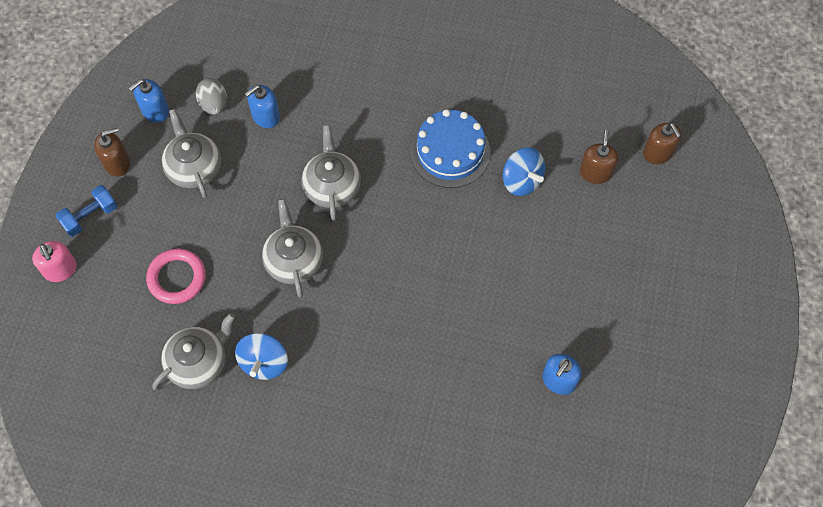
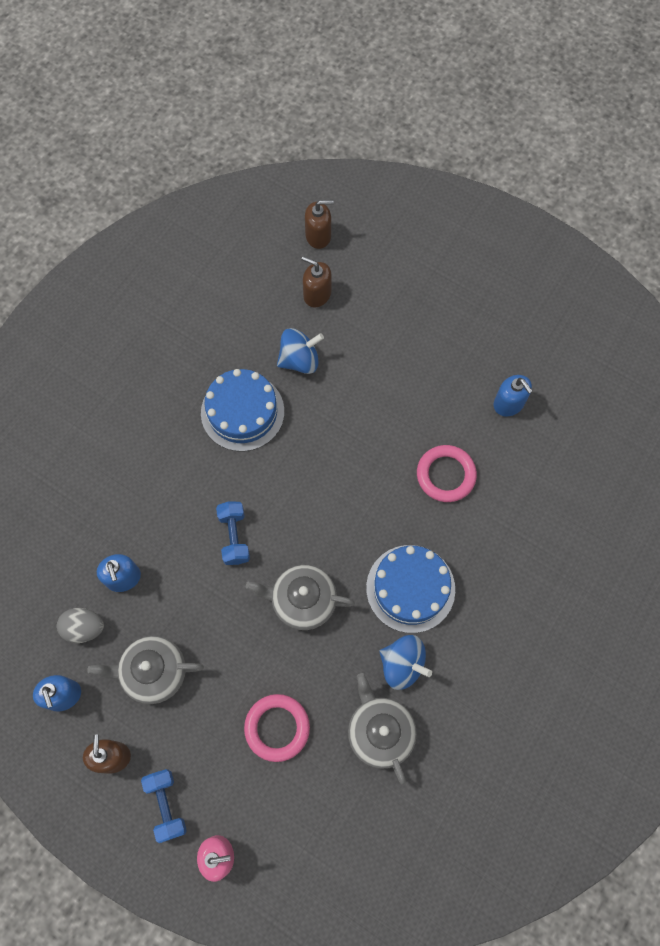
camera: 70 degrees left, 5 degrees up
grey teapot [301,125,361,221] -> blue dumbbell [216,501,250,565]
none -> blue cake [366,545,455,633]
none -> pink ring [417,445,477,502]

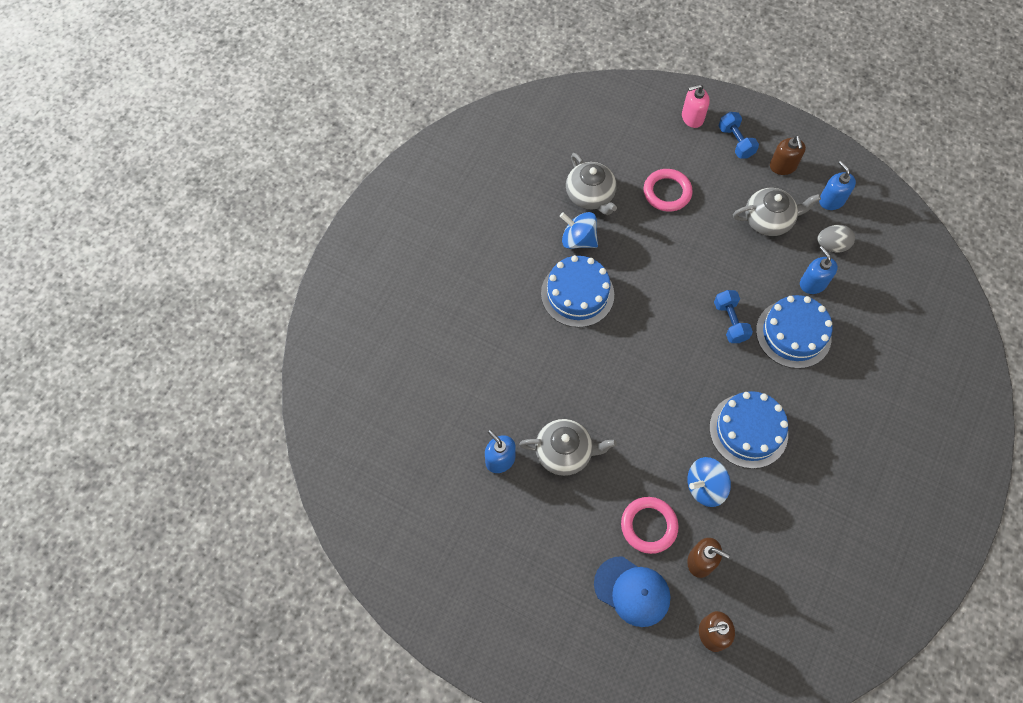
camera: 175 degrees right, 5 degrees down
grey teapot [246,565,355,630] -> grey teapot moved to [519,419,617,476]
pink ring [417,445,477,502] -> pink ring moved to [621,497,679,554]
none -> blue cap [594,556,671,627]
none -> blue cake [756,295,833,369]

